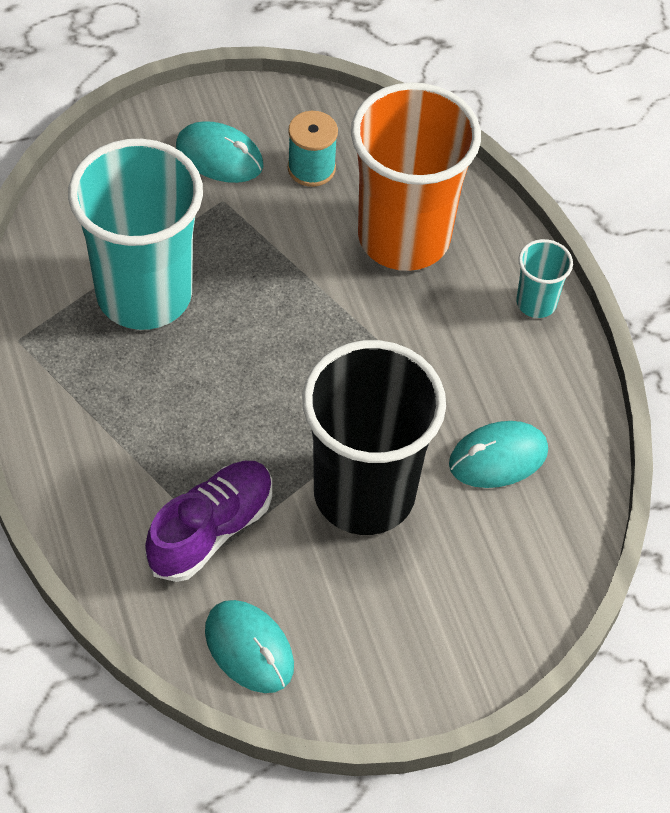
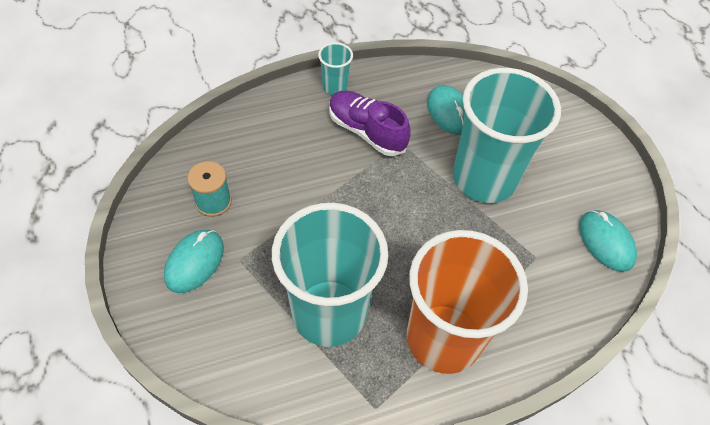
camera: 90 degrees left, 0 degrees up
purple shoe [145,461,272,582] -> purple shoe moved to [329,91,410,156]
turquoise mouse [205,600,294,693] -> turquoise mouse turned 75 degrees counterclockwise [579,210,637,272]
black cup [302,340,446,535] -> turquoise cup [453,68,561,203]
orange cup [351,82,481,271] -> orange cup moved to [407,230,528,374]

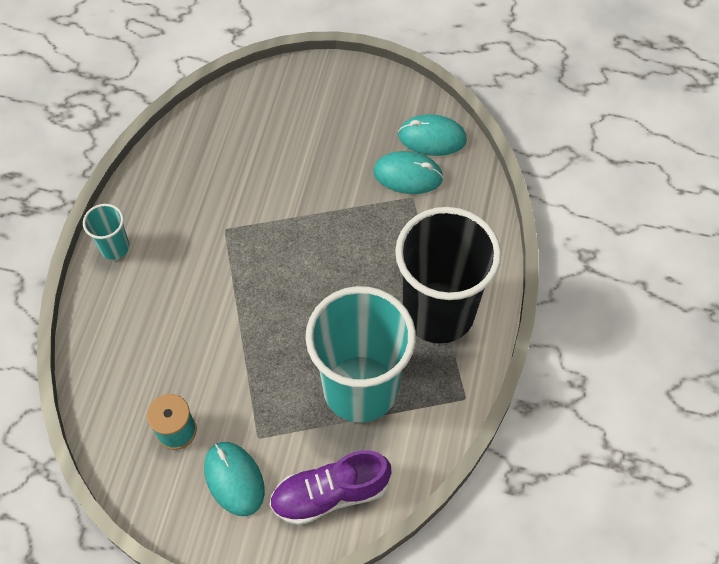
camera: 55 degrees left, 5 degrees up
purple shoe [329,91,410,156] -> purple shoe moved to [269,450,391,526]
orange cup [407,230,528,374] -> black cup [395,207,501,344]
turquoise mouse [427,85,465,135] -> turquoise mouse moved to [374,151,444,194]
turquoise cup [453,68,561,203] -> none

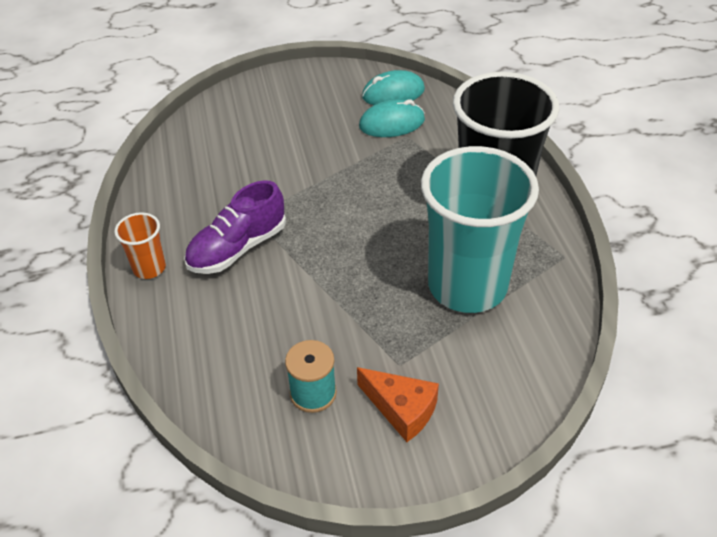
camera: 25 degrees left, 15 degrees down
turquoise cup [83,204,129,260] -> orange cup [114,212,166,279]
turquoise mouse [204,442,265,516] -> orange cheese [357,367,439,442]
purple shoe [269,450,391,526] -> purple shoe moved to [184,180,286,274]

